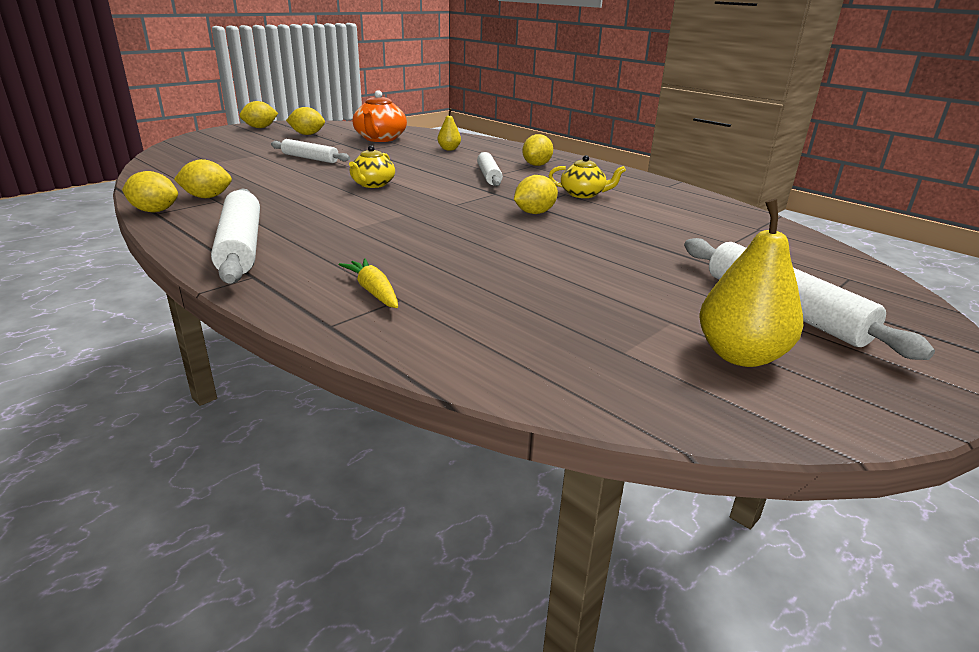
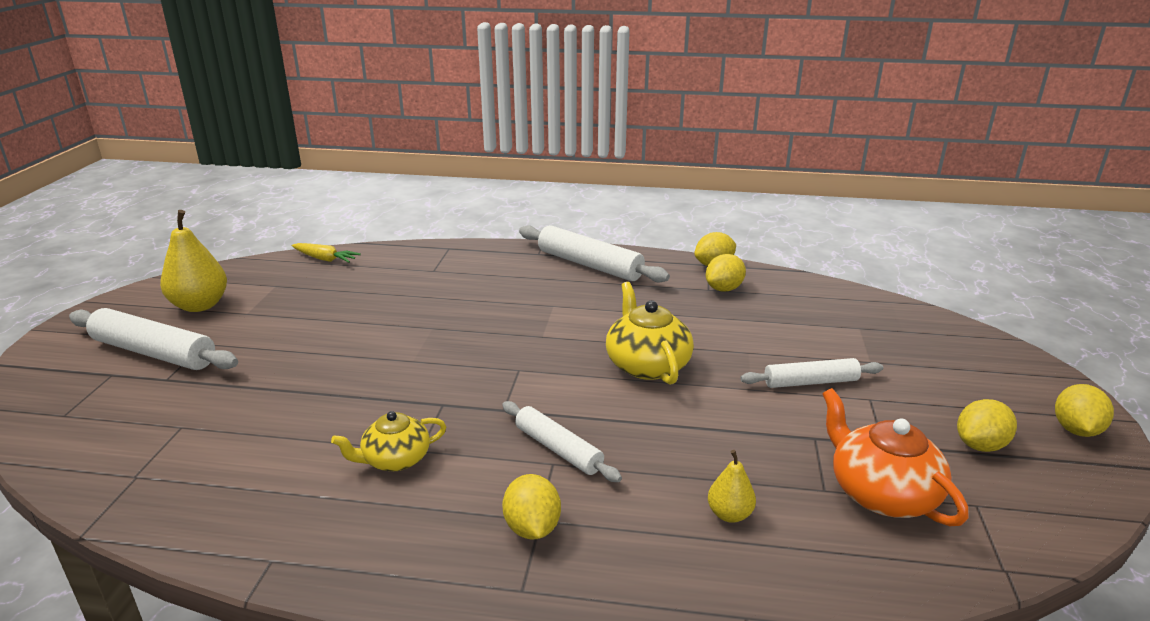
camera: 145 degrees right, 0 degrees up
yellow carrot [339,258,398,308] -> yellow carrot moved to [292,243,361,263]
yellow teapot [349,145,395,188] -> yellow teapot [606,282,694,385], size x1.52
yellow lemon [514,175,558,214] -> none

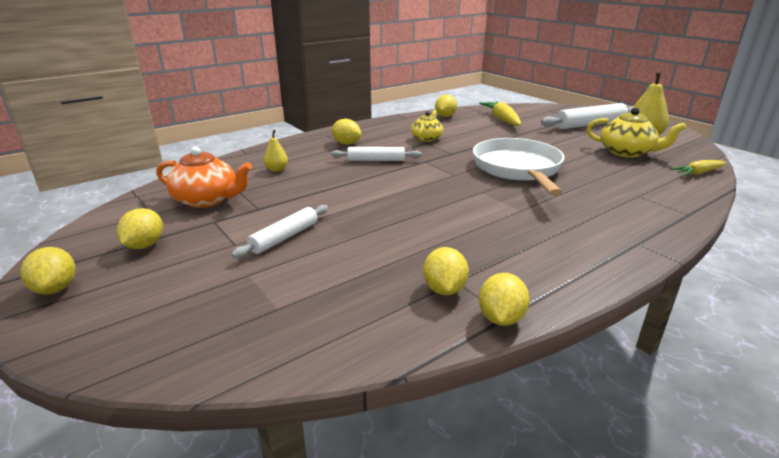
camera: 135 degrees right, 0 degrees up
white rolling pin [519,225,670,283] -> none
yellow teapot [606,282,694,385] -> yellow teapot moved to [586,108,686,158]
none -> yellow lemon [435,94,457,117]
none -> white pan [473,138,565,196]
none -> yellow carrot [479,101,521,126]

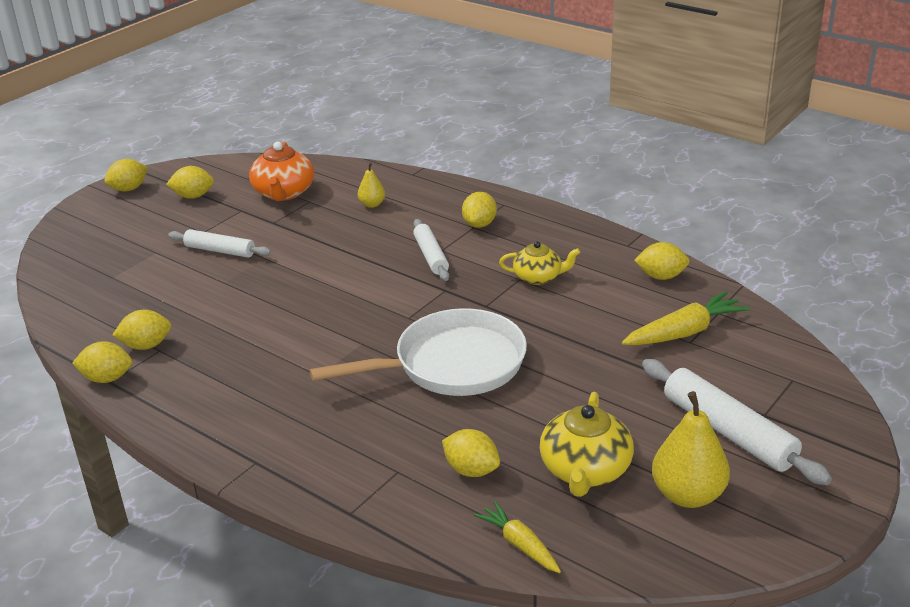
camera: 75 degrees right, 5 degrees up
none -> yellow lemon [442,429,500,477]

